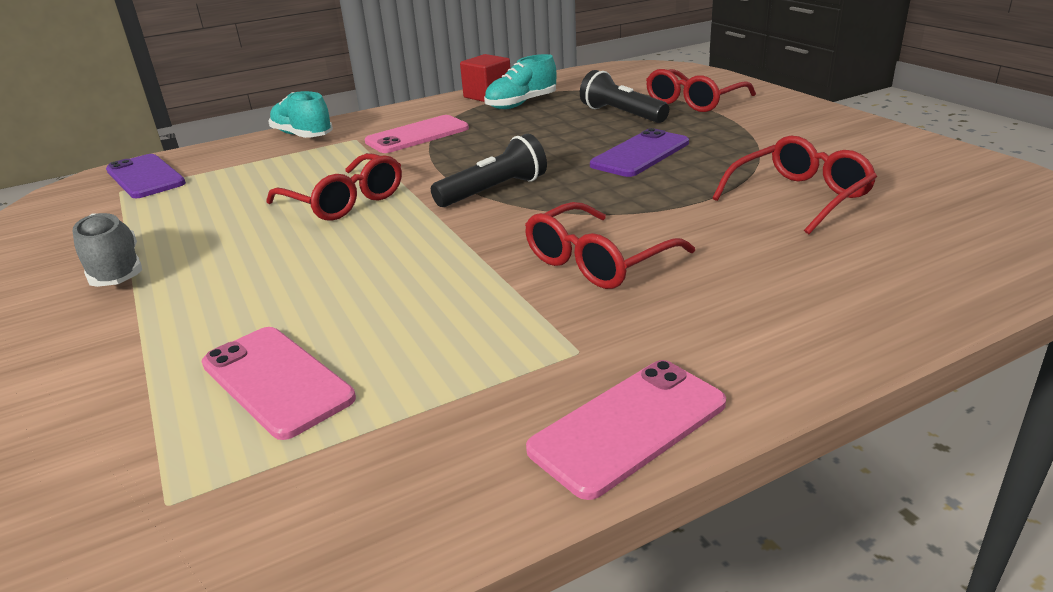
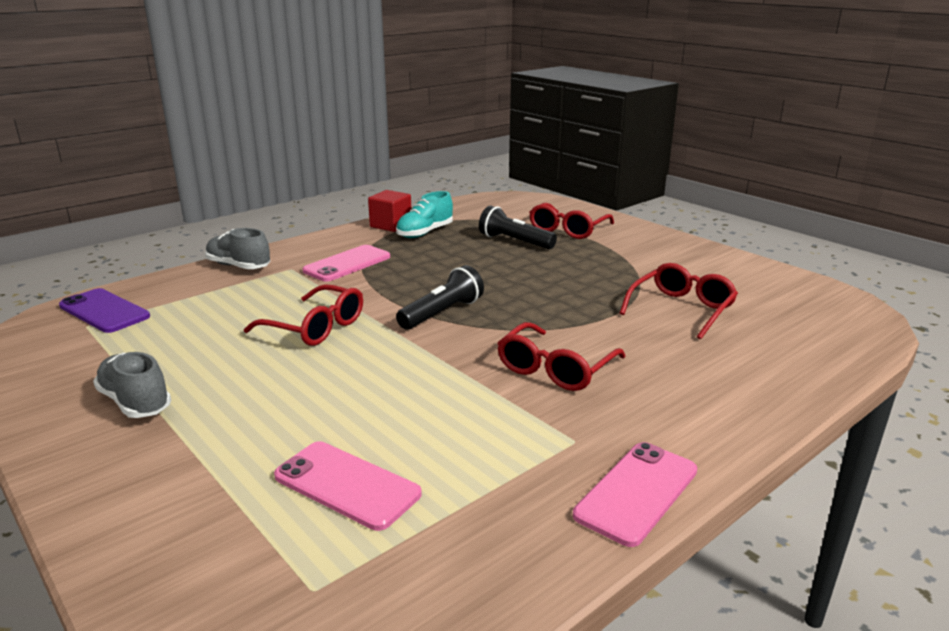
camera: 15 degrees left, 5 degrees down
turquoise shoe [268,91,333,138] -> grey shoe [205,228,270,269]
purple phone [590,128,689,177] -> none

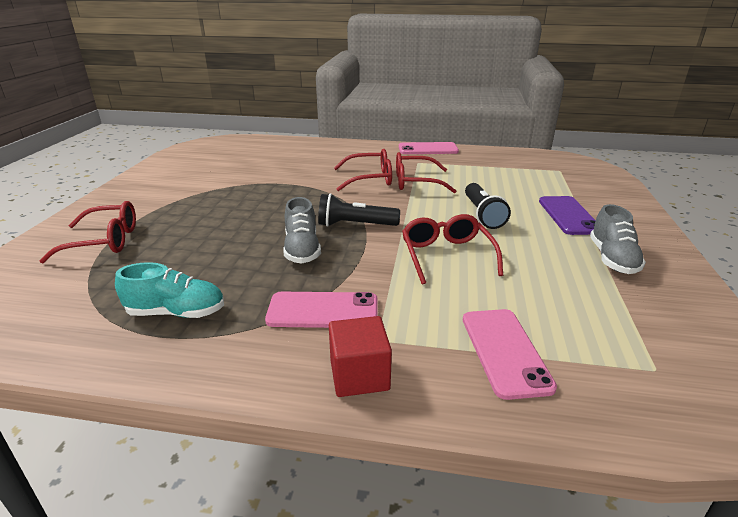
camera: 130 degrees left, 5 degrees up
purple phone [59,288,150,333] -> purple phone moved to [539,196,596,235]
grey shoe [205,228,270,269] -> grey shoe moved to [283,197,321,263]
pink phone [274,441,422,531] -> pink phone moved to [463,309,557,400]
red cube [368,190,411,232] -> red cube moved to [329,316,392,397]
black flashlight [479,206,557,249] -> black flashlight moved to [465,183,511,229]
red glasses [620,263,738,339] -> red glasses moved to [396,152,456,193]

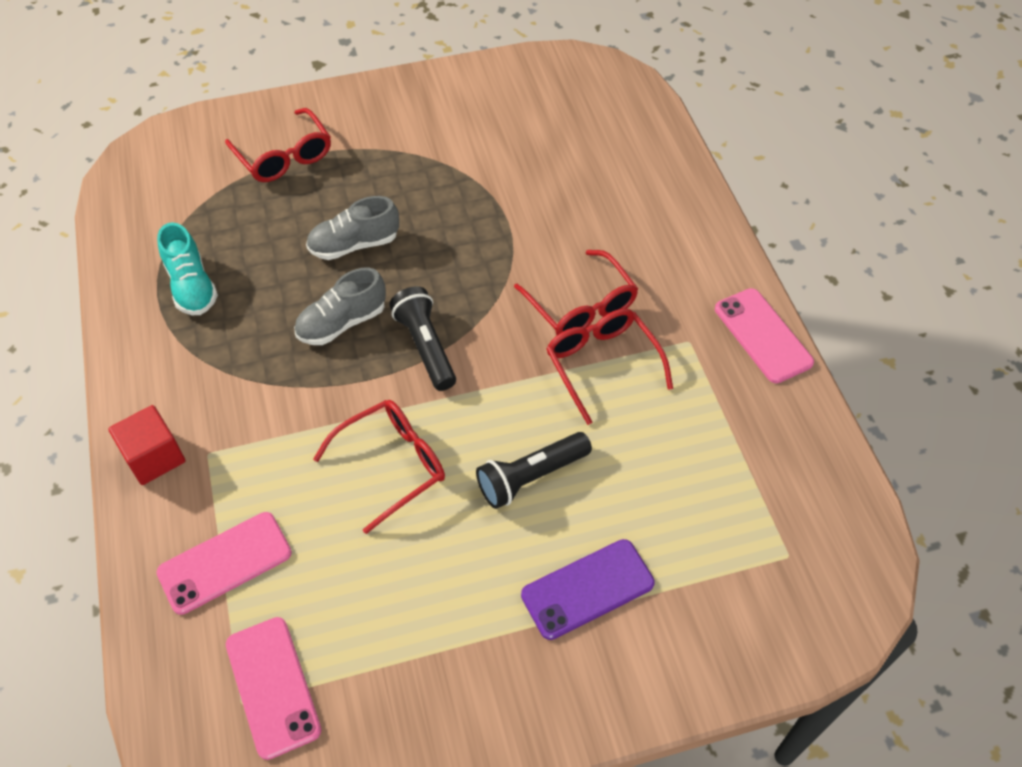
camera: 65 degrees right, 25 degrees up
pink phone [265,292,378,328] -> pink phone moved to [226,617,322,760]
grey shoe [590,204,646,274] -> grey shoe moved to [306,196,399,260]

